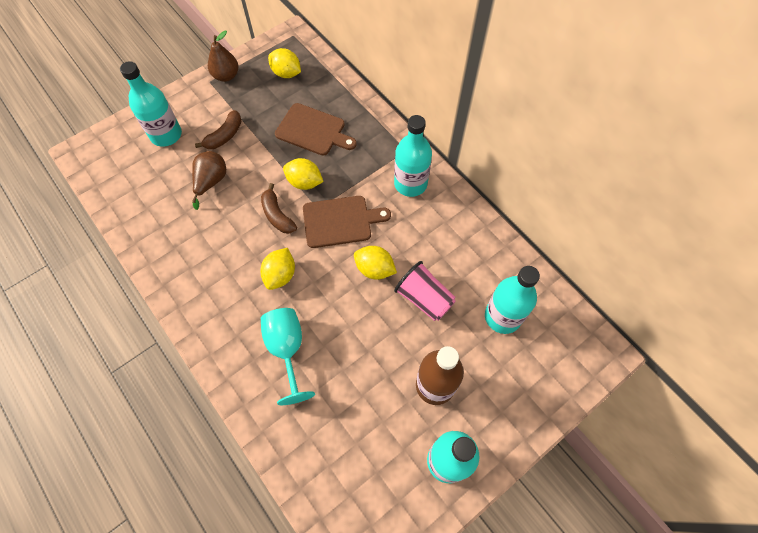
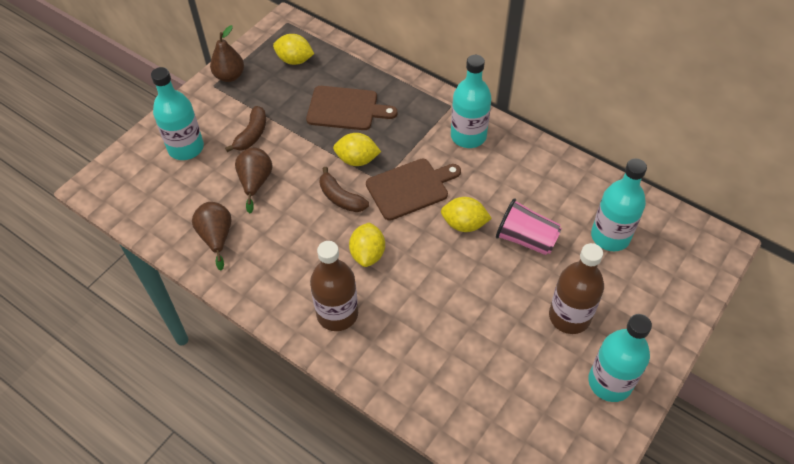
camera: 15 degrees left, 10 degrees down
turquoise goblet [261,308,315,405] -> none
none -> brown pear [192,202,232,270]
none -> brown bottle [310,241,358,331]

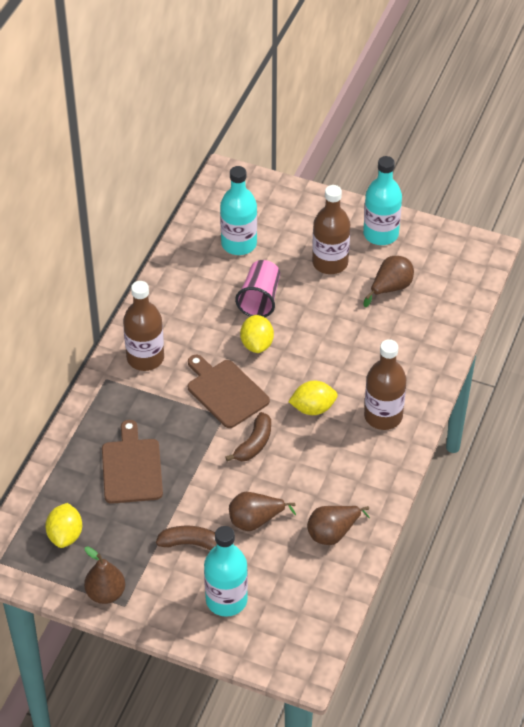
camera: 105 degrees left, 5 degrees down
yellow lemon [333,133,381,166] -> none
turquoise bottle [451,55,492,148] -> brown bottle [123,281,164,371]
none -> brown pear [363,256,414,307]

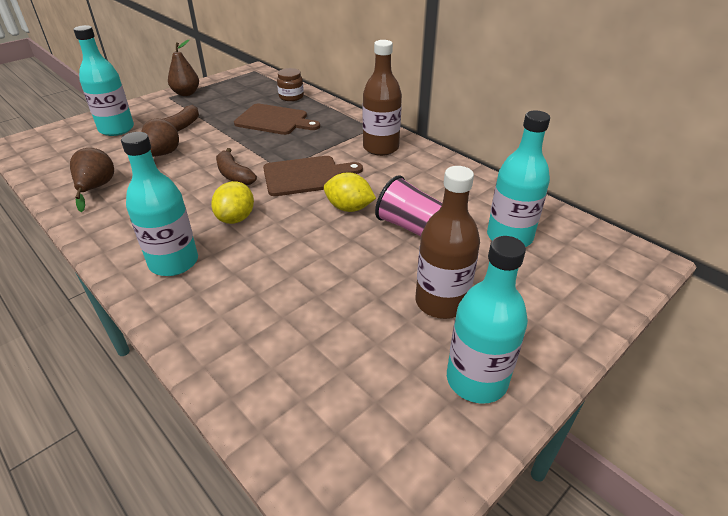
camera: 115 degrees right, 10 degrees down
yellow lemon [45,503,82,548] -> none
brown pear [363,256,414,307] -> none
brown bottle [364,339,406,430] -> turquoise bottle [121,132,198,276]
none -> brown jar [277,68,304,101]

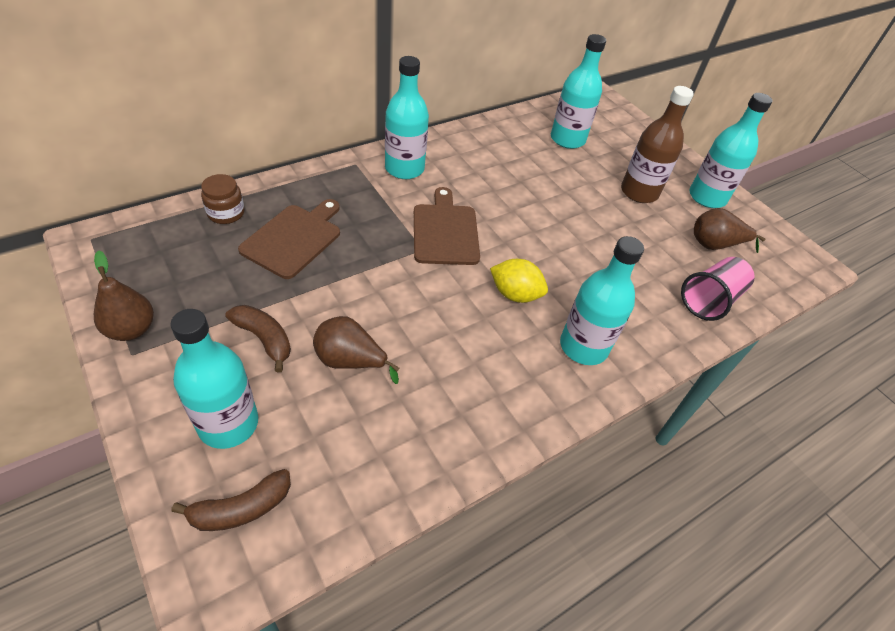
camera: 85 degrees left, 10 degrees up
brown pear [70,148,114,212] -> brown pear moved to [694,208,765,253]
brown banana [216,148,257,185] -> brown banana moved to [171,469,291,531]
yellow lemon [324,172,376,212] -> none
brown bottle [363,40,402,156] -> turquoise bottle [385,56,429,179]
pink cup [375,175,442,236] -> pink cup moved to [681,257,755,321]

